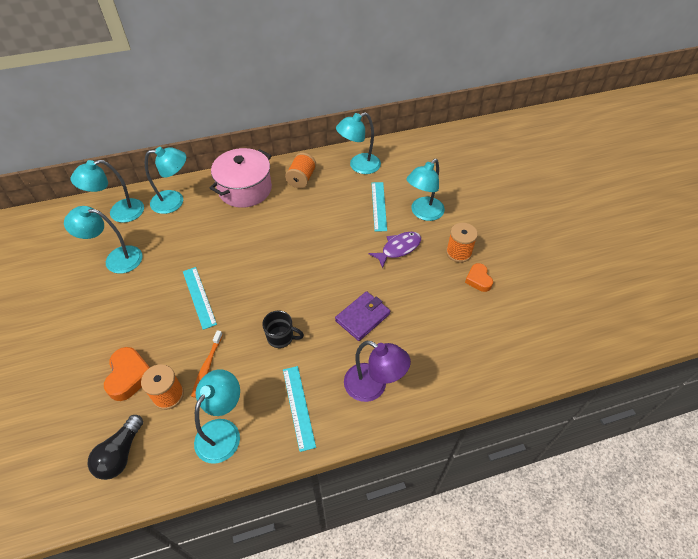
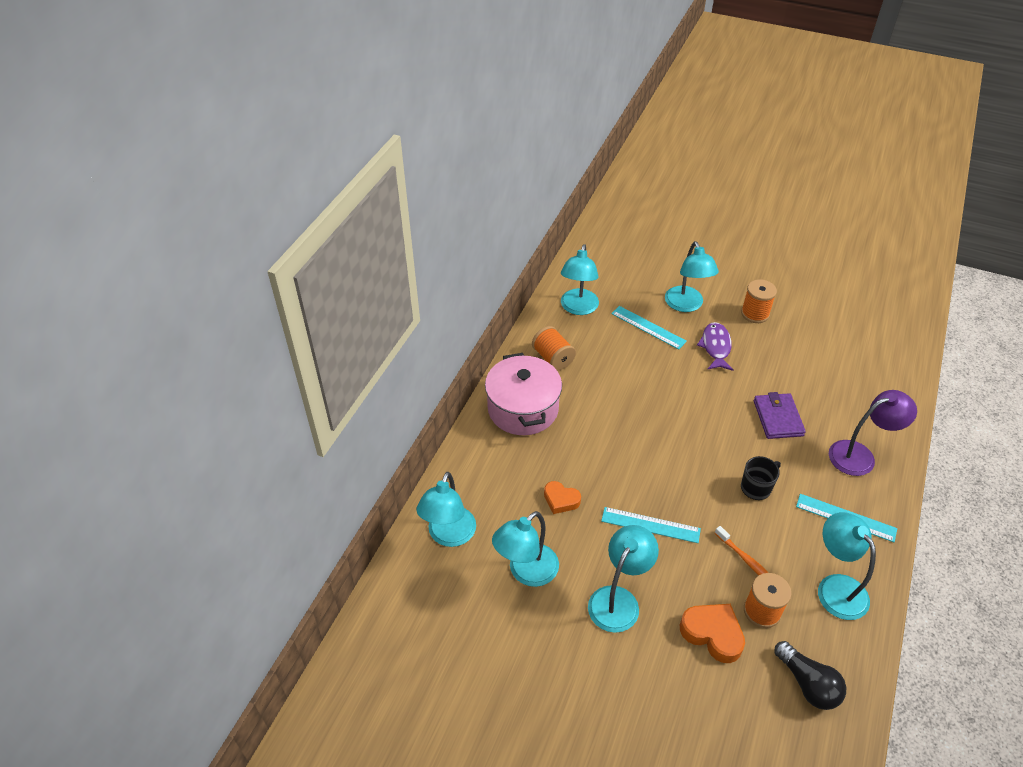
camera: 50 degrees left, 5 degrees down
turquoise lamp [145,147,186,214] -> turquoise lamp moved to [588,525,659,633]
orange heart [465,263,493,292] -> orange heart moved to [544,481,581,514]

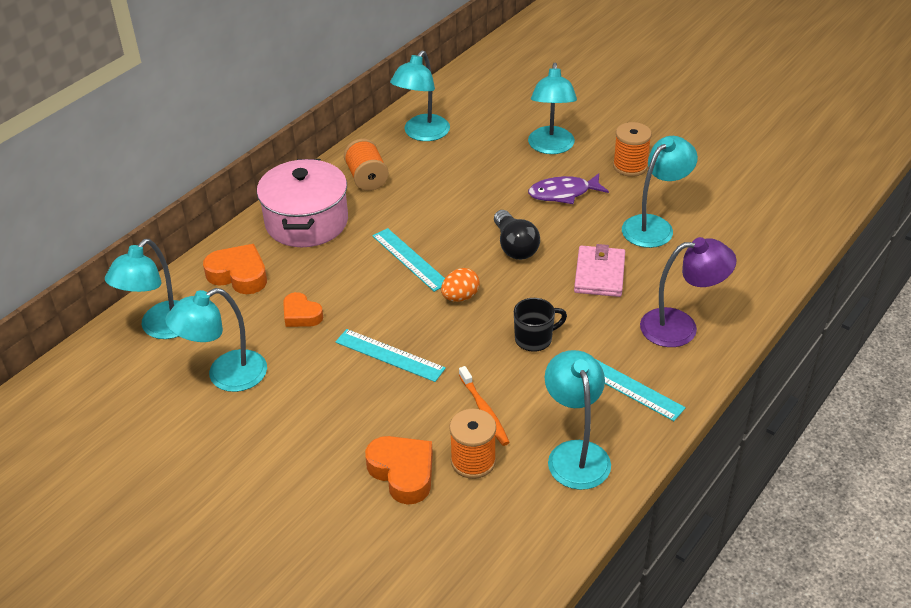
camera: 15 degrees right, 5 degrees down
turquoise lamp [588,525,659,633] -> turquoise lamp moved to [622,136,698,248]
turquoise ruler [611,306,687,350] -> turquoise ruler moved to [372,228,445,292]
purple fish [697,322,733,371] -> purple fish turned 120 degrees counterclockwise [528,173,609,204]
purple wallet [754,392,806,439] -> pink wallet [574,244,625,297]
black light bulb [774,641,846,710] -> black light bulb moved to [494,210,540,260]
none -> orange heart [203,244,267,294]
none -> orange egg [441,268,480,302]

